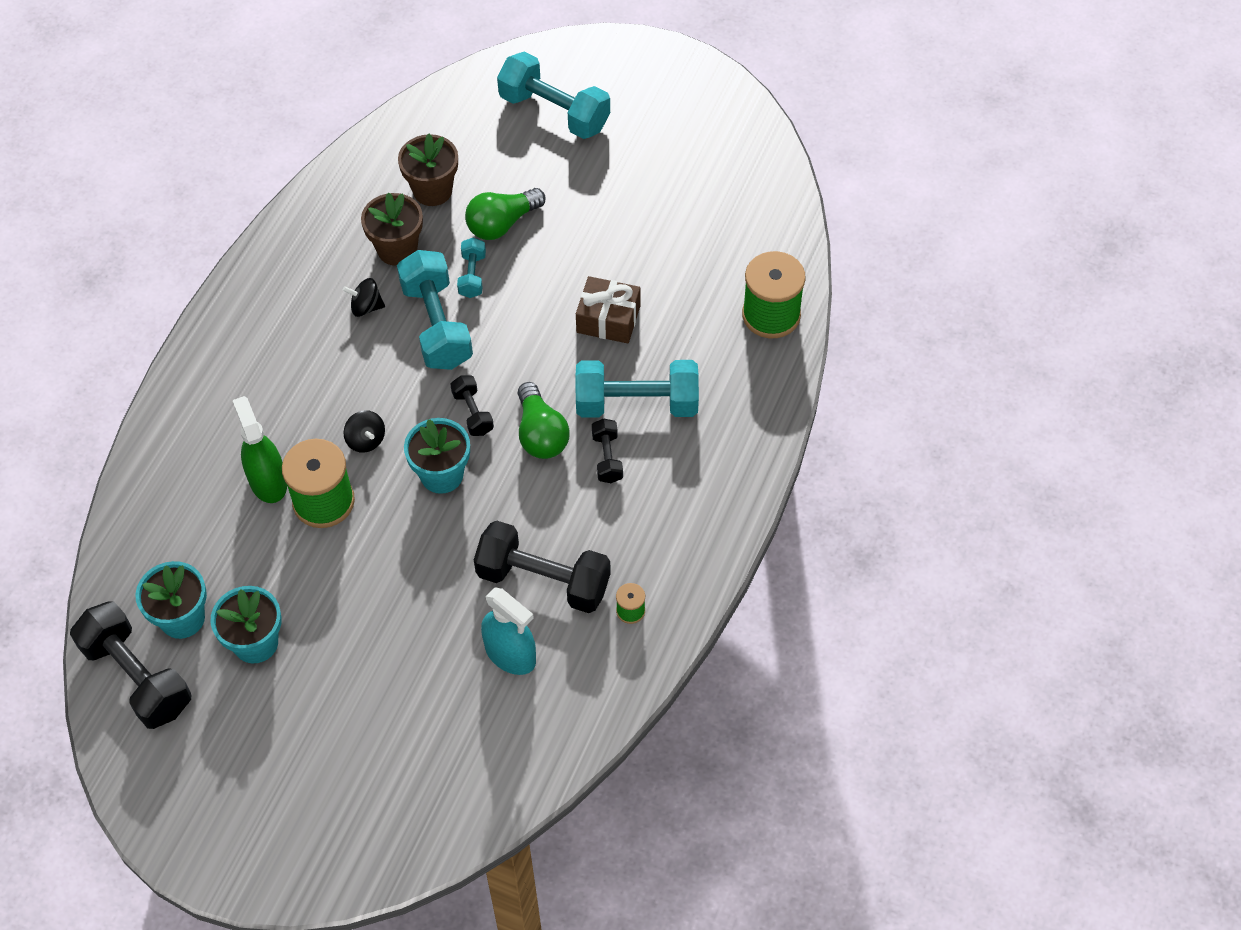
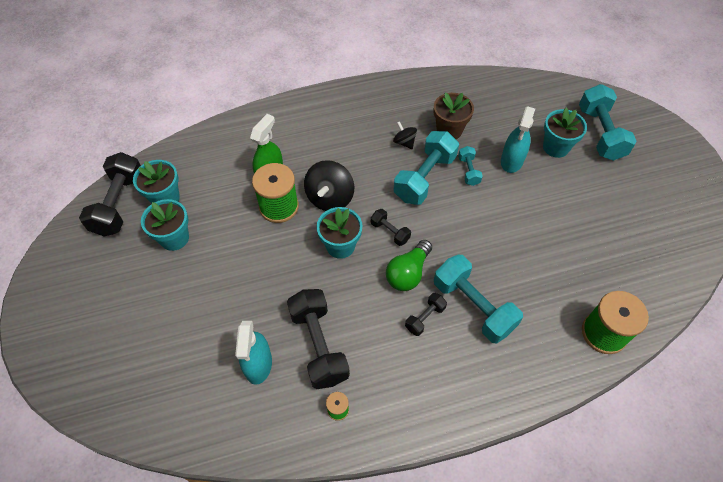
camera: 50 degrees right, 0 degrees up
black spinning top [344,410,385,453] -> black spinning top [304,160,354,211], size x1.83
brown flower pot [398,133,458,206] -> none
black dumbbell [450,376,494,436] -> black dumbbell turned 75 degrees counterclockwise [371,209,411,246]
turquoise dumbbell [457,238,486,298] -> turquoise dumbbell turned 60 degrees counterclockwise [458,146,483,186]
green light bulb [465,188,546,240] -> turquoise spray bottle [501,106,535,173]
brown gift [576,276,640,343] -> none
none -> turquoise flower pot [543,107,587,158]

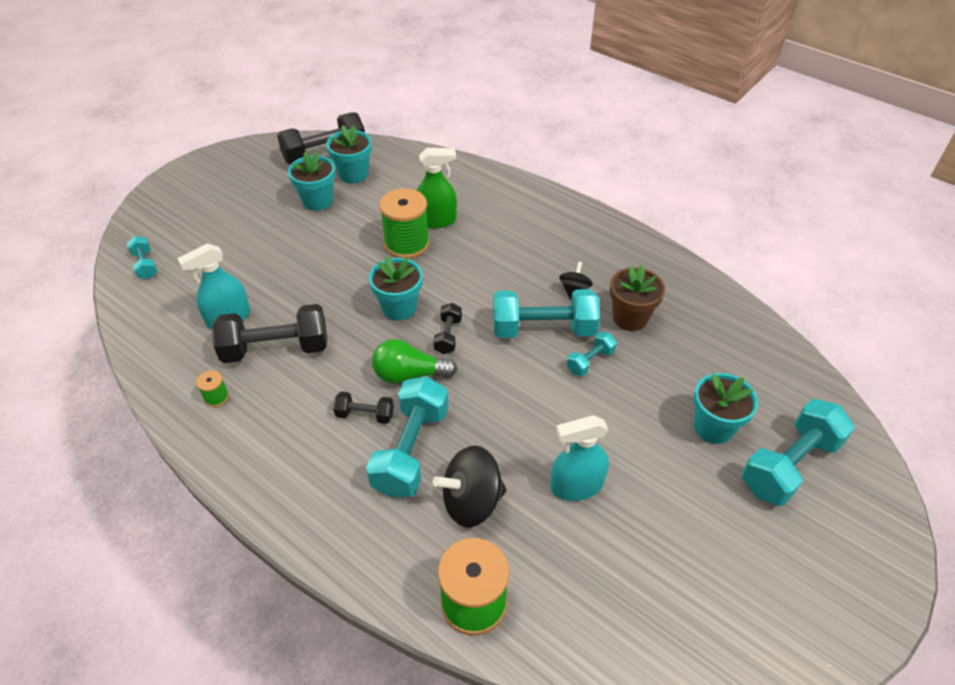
camera: 55 degrees right, 10 degrees down
black dumbbell [287,289,350,389] -> black dumbbell turned 45 degrees clockwise [212,304,327,363]
black spinning top [304,160,354,211] -> black spinning top moved to [433,445,506,527]
turquoise spray bottle [501,106,535,173] -> turquoise spray bottle moved to [550,415,609,501]
none -> turquoise dumbbell [127,236,158,279]

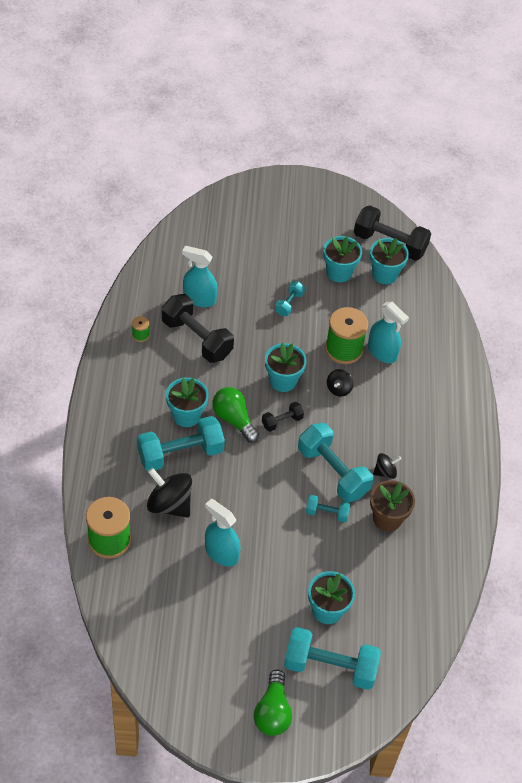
camera: 50 degrees right, 5 degrees up
turquoise dumbbell [127,236,158,279] -> turquoise dumbbell moved to [275,281,305,316]
black dumbbell [333,391,394,424] -> turquoise flower pot [166,377,209,427]
green spray bottle [417,148,457,229] -> turquoise spray bottle [368,302,409,363]
none -> green light bulb [254,670,292,736]
none -> black spinning top [327,369,353,397]

